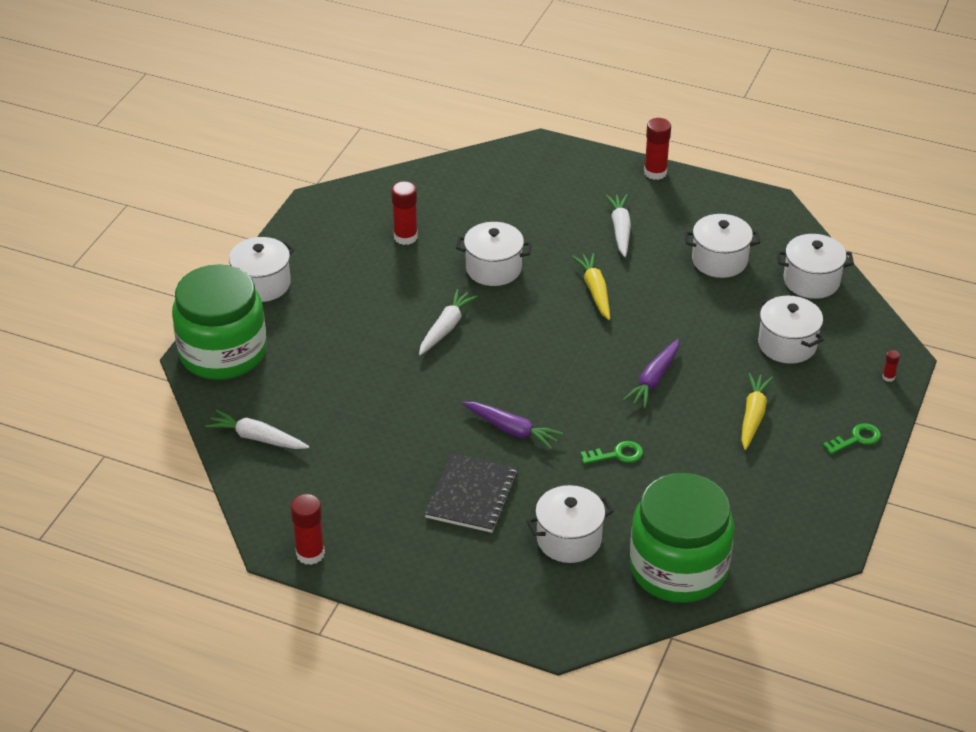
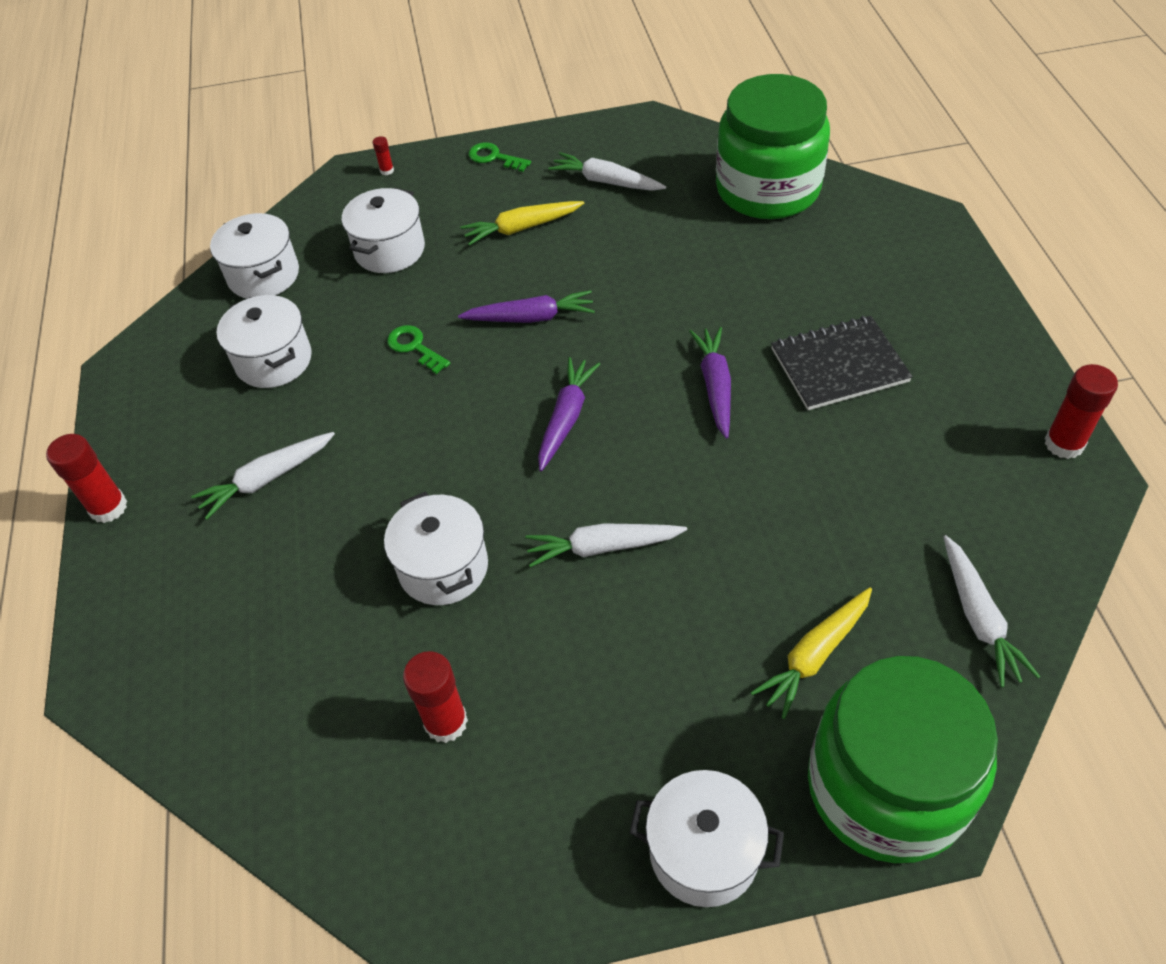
camera: 120 degrees left, 10 degrees up
white pot [526,485,614,563] -> none
yellow carrot [572,252,610,320] -> yellow carrot moved to [750,587,872,719]
green key [580,441,643,464] -> green key moved to [387,325,450,374]
none -> purple carrot [538,357,600,471]
none -> white carrot [548,152,666,191]

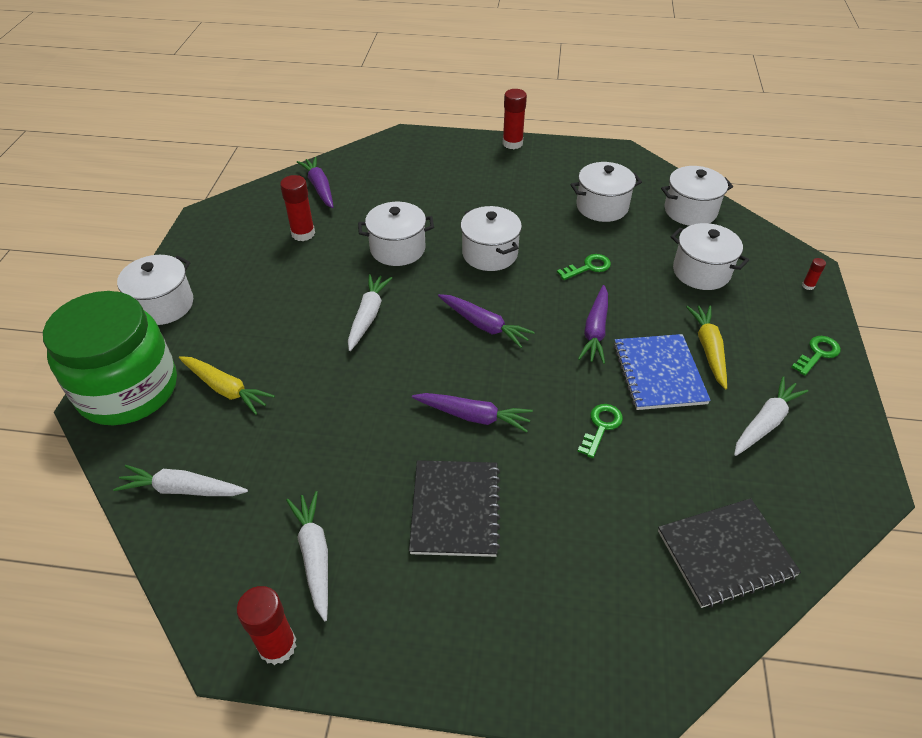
camera: 105 degrees right, 5 degrees down
white carrot [191,432,335,520] -> white carrot moved to [286,491,328,622]
green jar [716,74,830,219] -> black notebook [658,498,801,608]
yellow carrot [750,587,872,719] -> yellow carrot turned 150 degrees clockwise [179,356,275,415]
none -> purple carrot [297,157,333,208]
none -> white pot [460,206,522,271]
none -> green key [578,404,623,458]
none -> blue notebook [614,334,711,410]

